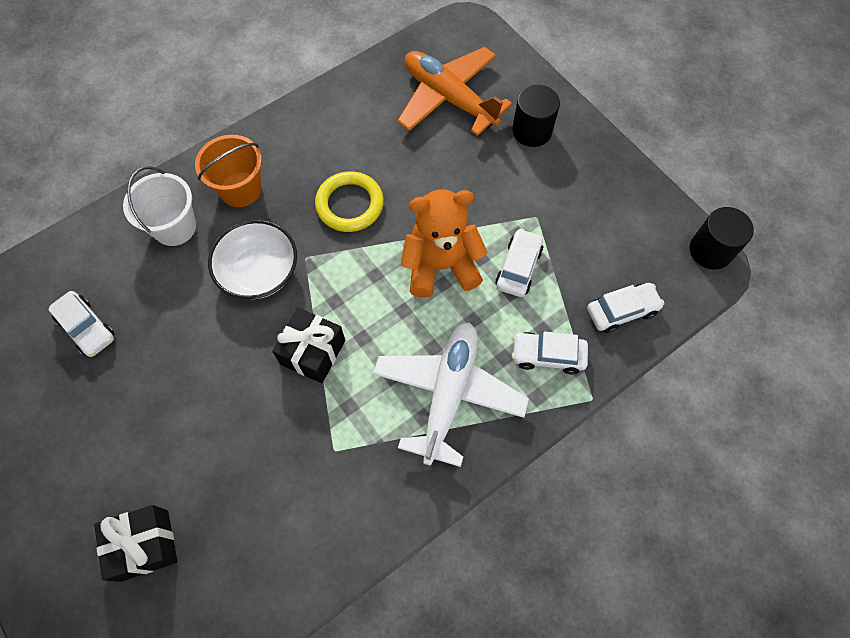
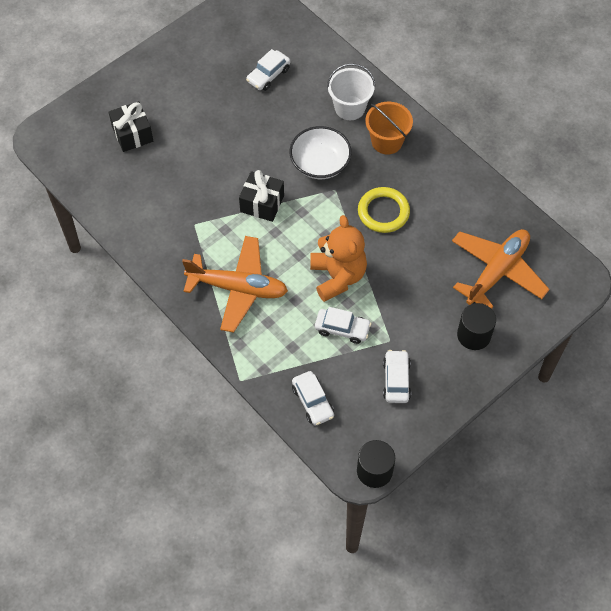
camera: 85 degrees right, 5 degrees down
white plane [373,322,529,467] -> orange plane [182,236,288,333]
white car [512,332,588,375] -> white car moved to [383,350,411,403]

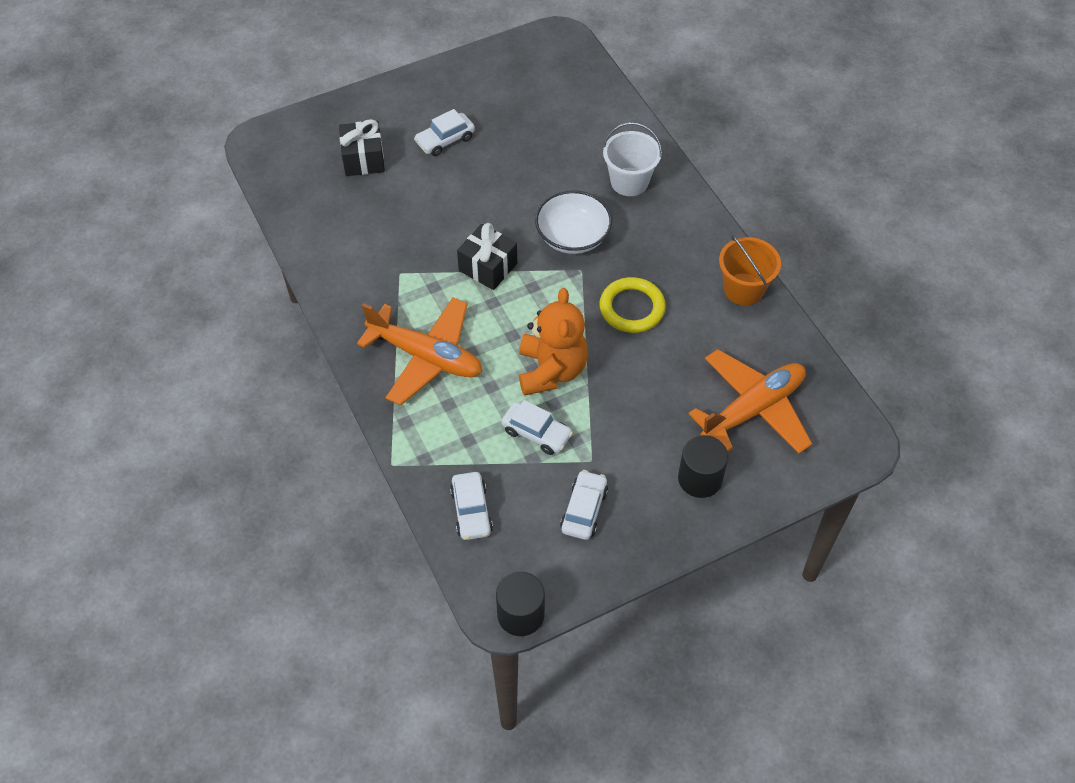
camera: 15 degrees right, 5 degrees down
white car [246,49,290,91] -> white car moved to [414,109,475,156]
orange bucket [365,102,413,155] -> orange bucket moved to [719,235,781,306]

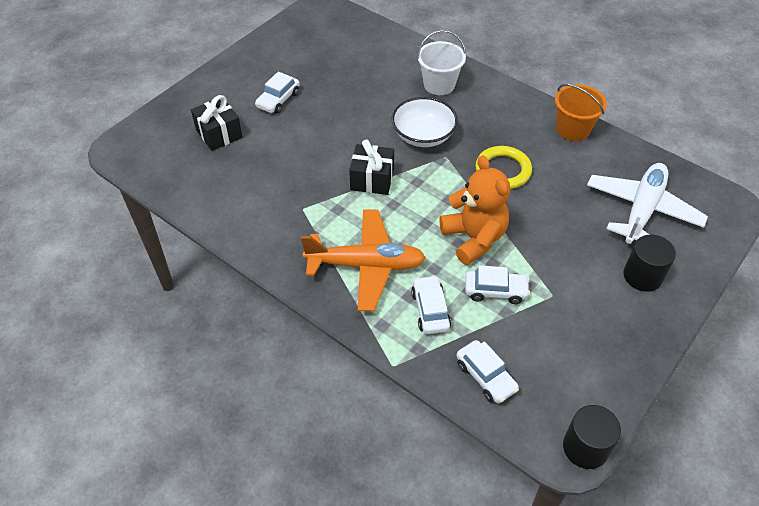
camera: 25 degrees left, 5 degrees down
white car [560,470,608,540] -> white car moved to [411,275,451,334]
orange plane [688,349,812,454] -> white plane [587,163,708,244]

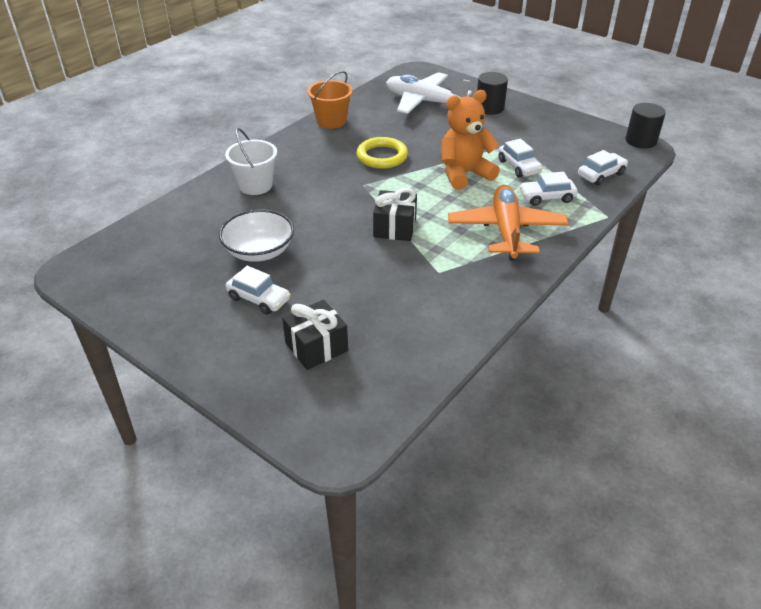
camera: 90 degrees left, 10 degrees down
white bowl [392,97,458,147] -> white bowl moved to [219,209,294,262]
white car [465,265,530,304] -> white car turned 150 degrees clockwise [498,138,542,178]

